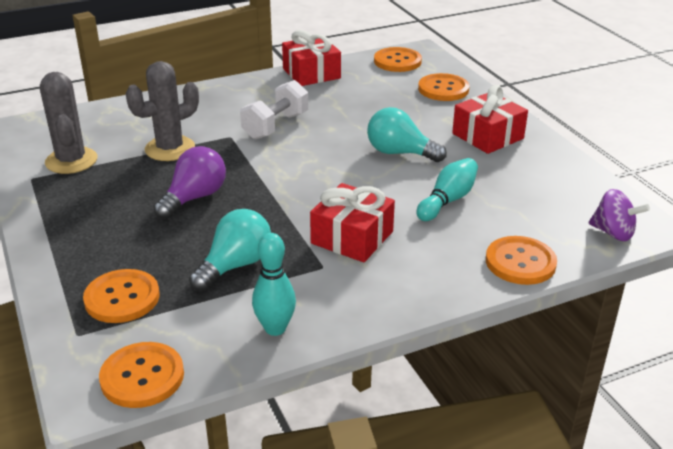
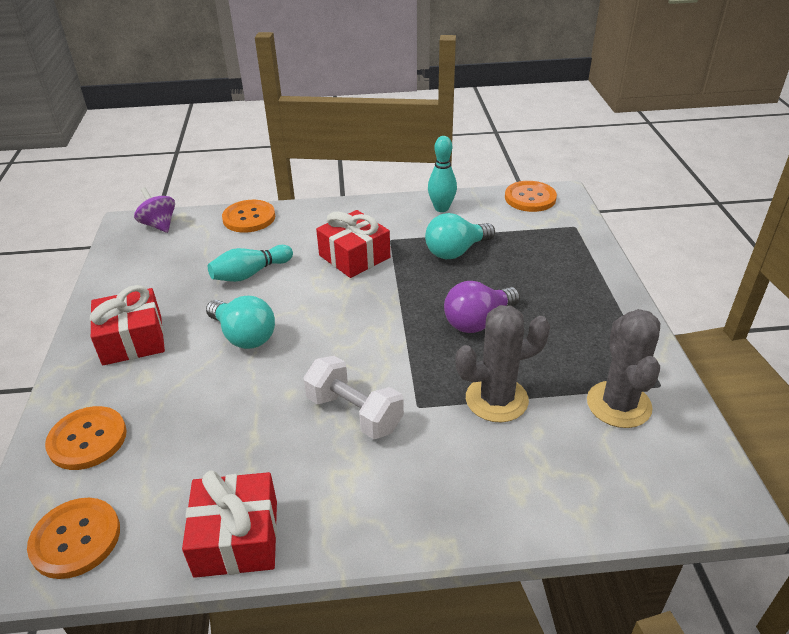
camera: 160 degrees left, 5 degrees up
orange button [83,269,160,323] -> none
white dumbbell [240,80,308,139] -> white dumbbell turned 75 degrees clockwise [303,356,404,439]

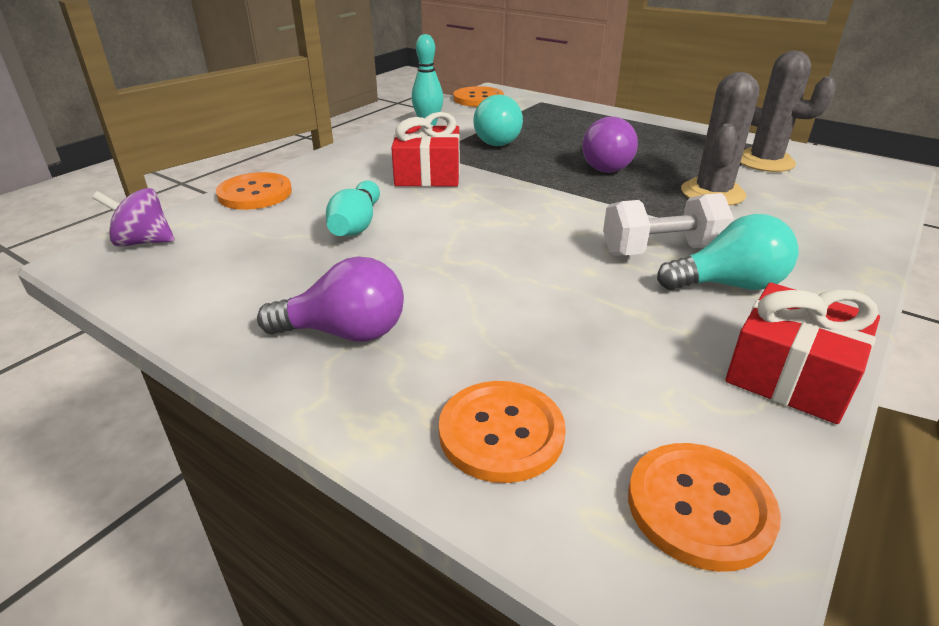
camera: 50 degrees left, 5 degrees down
red gift [90,285,165,365] -> purple light bulb [257,257,404,342]
turquoise light bulb [206,296,275,349] -> turquoise light bulb moved to [657,214,799,290]

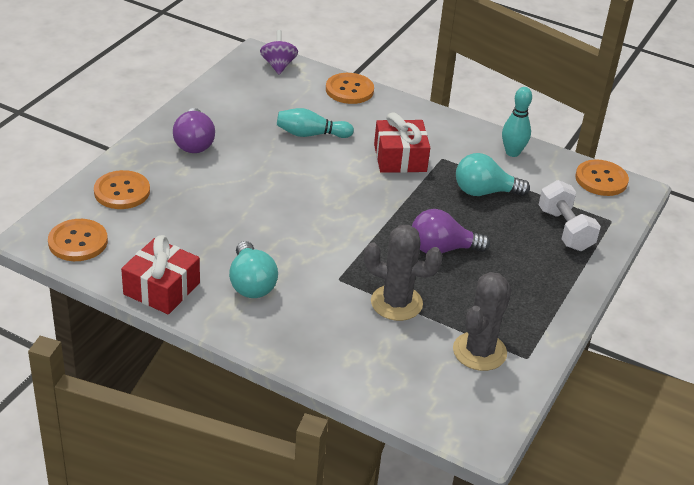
camera: 80 degrees right, 5 degrees up
white dumbbell [603,193,734,256] -> white dumbbell moved to [539,180,601,251]

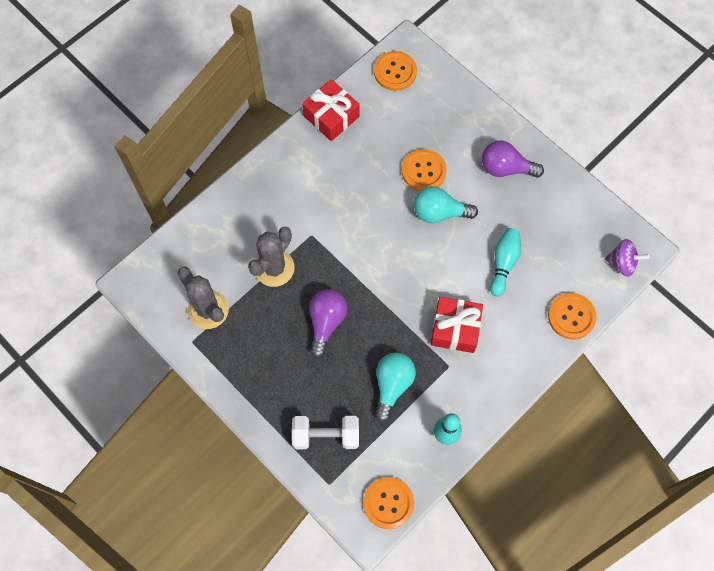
camera: 110 degrees right, 30 degrees up
orange button [94,170,150,209] -> orange button moved to [402,149,447,191]
turquoise light bulb [229,241,278,298] -> turquoise light bulb moved to [414,186,478,223]

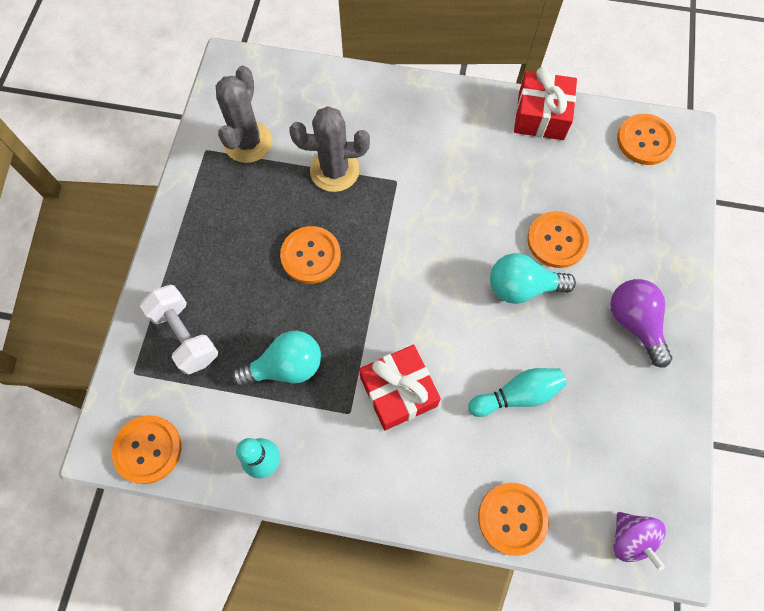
camera: 55 degrees right, 0 degrees up
purple light bulb [309,289,347,358] -> orange button [280,226,341,284]
turquoise light bulb [414,186,478,223] -> turquoise light bulb turned 60 degrees counterclockwise [490,253,576,304]

